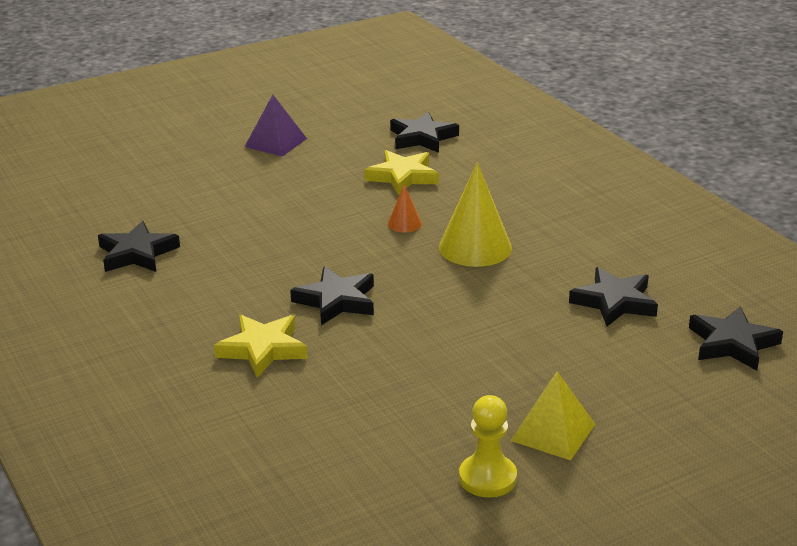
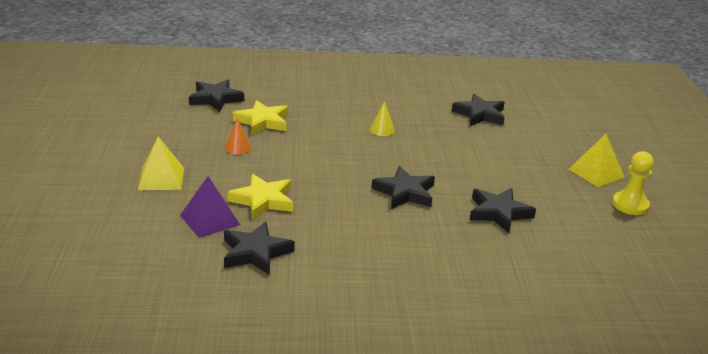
camera: 65 degrees left, 0 degrees up
yellow star [214,315,308,378] -> yellow star moved to [228,174,293,220]
purple pyramid [245,94,307,157] -> purple pyramid moved to [180,176,240,238]
orange cone [388,184,422,233] -> orange cone moved to [225,117,251,155]
yellow cone [439,162,512,267] -> yellow cone [370,101,395,136], size x0.49
black star [689,306,783,371] -> black star moved to [470,188,536,233]
none -> yellow pyramid [138,137,184,190]

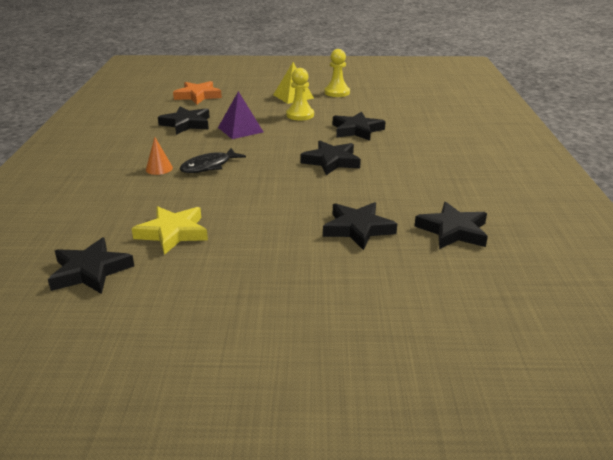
camera: 85 degrees left, 0 degrees up
yellow pyramid [138,137,184,190] -> none
purple pyramid [180,176,240,238] -> purple pyramid moved to [218,91,263,139]
orange cone [225,117,251,155] -> orange cone moved to [146,137,173,175]
yellow star [228,174,293,220] -> black star [323,202,397,250]
yellow cone [370,101,395,136] -> black fish [179,148,246,173]
none -> orange star [173,81,222,104]
none -> yellow pawn [286,68,314,121]

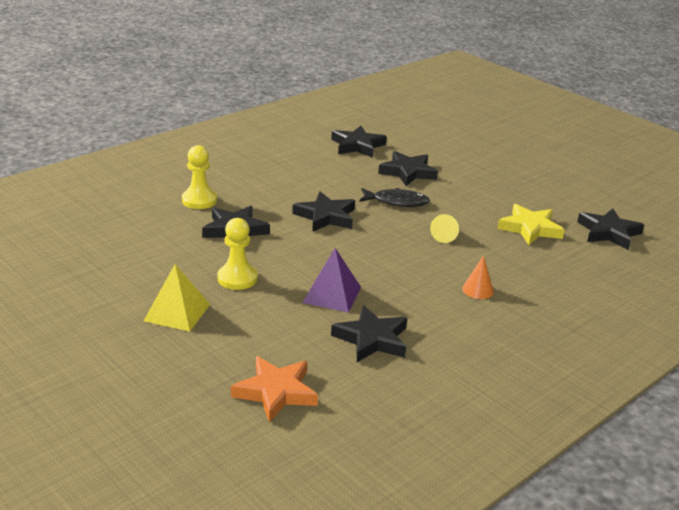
camera: 135 degrees left, 0 degrees up
black fish [179,148,246,173] -> black fish moved to [359,188,430,207]
yellow pawn [325,49,350,97] -> yellow pawn moved to [182,145,217,209]
none -> yellow cone [430,214,459,243]

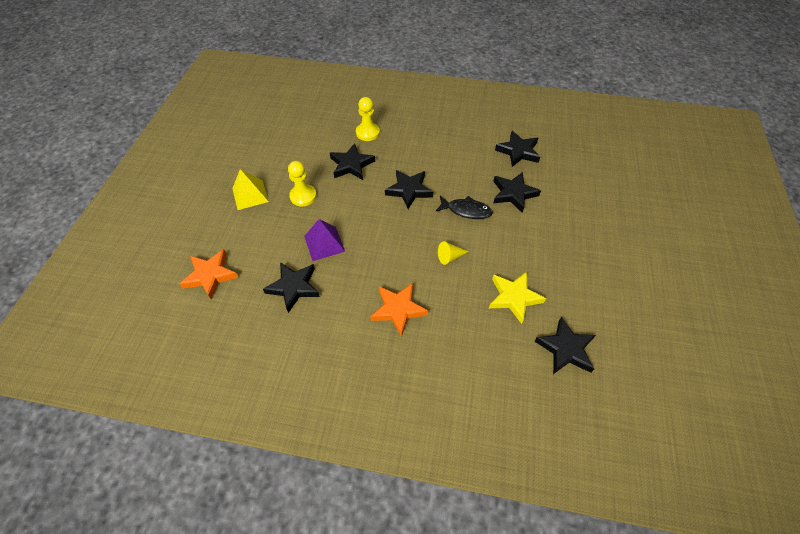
camera: 55 degrees right, 25 degrees up
black fish [359,188,430,207] -> black fish turned 45 degrees counterclockwise [436,196,493,219]
orange cone [462,255,494,299] -> orange star [370,283,428,336]

